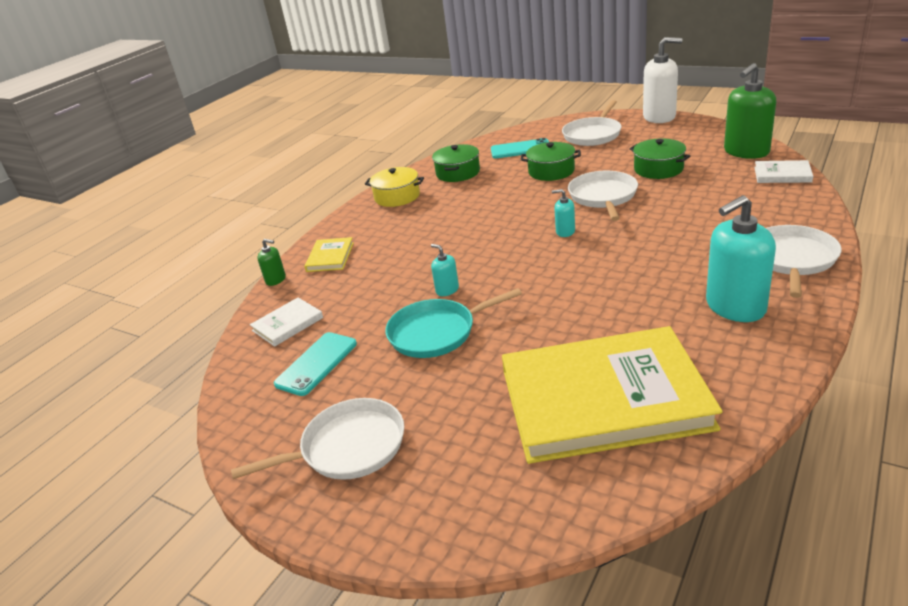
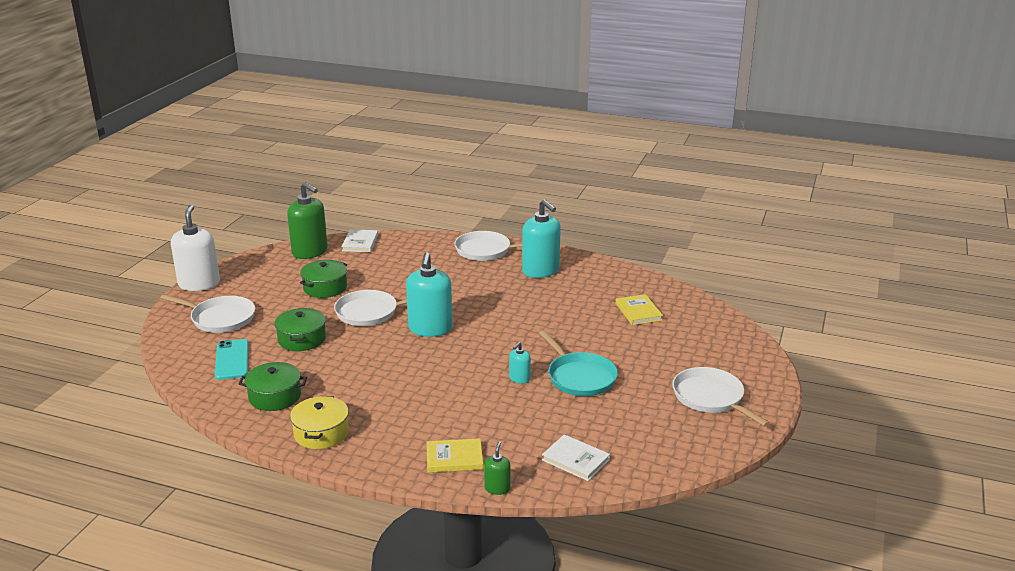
camera: 105 degrees left, 5 degrees down
turquoise phone [274,332,357,396] -> none
yellow book [502,326,722,464] -> yellow book [616,294,663,325], size x0.40
turquoise soap dispenser [552,189,575,237] -> turquoise soap dispenser [406,252,453,337], size x2.14

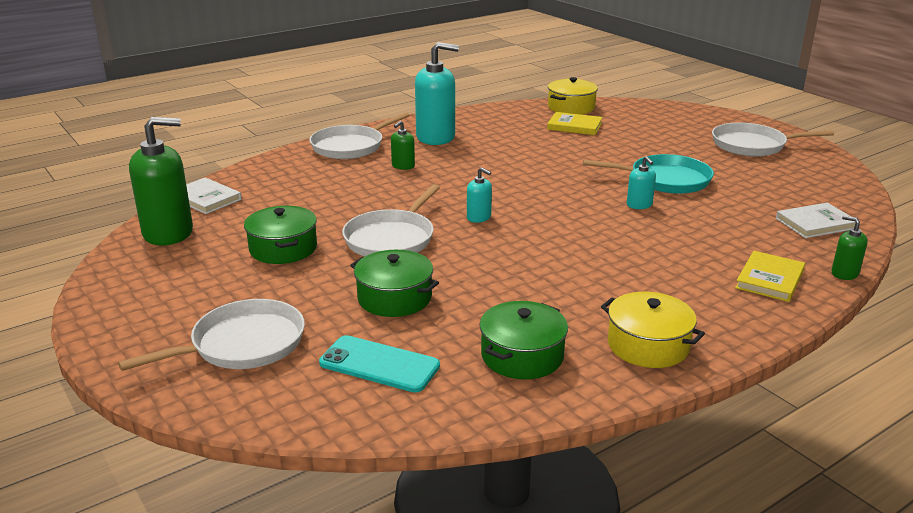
camera: 55 degrees left, 0 degrees up
white soap dispenser [171,205,220,291] -> none
turquoise soap dispenser [406,252,453,337] -> turquoise soap dispenser [467,167,492,223], size x0.47
none -> green soap dispenser [391,121,415,170]
none -> yellow pot [548,77,598,114]

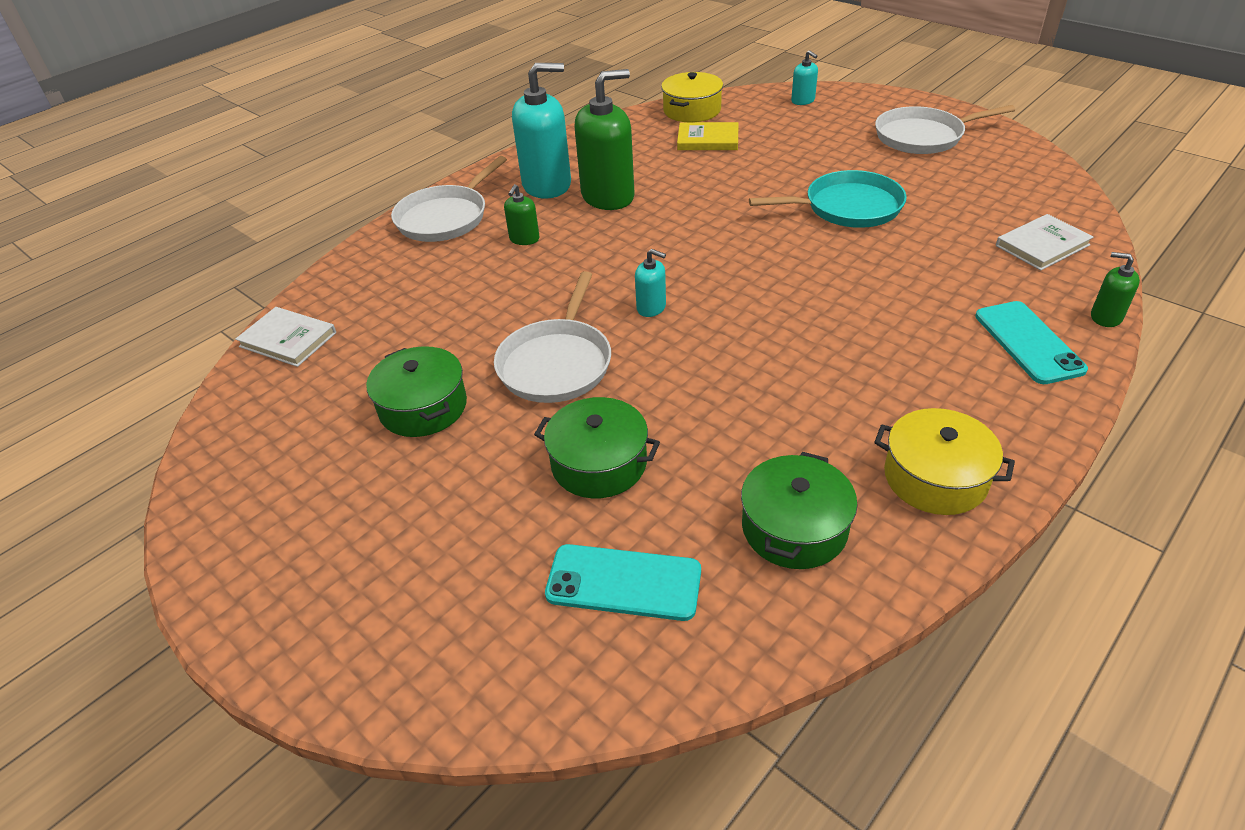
camera: 10 degrees left, 15 degrees up
white pan [118,299,305,371] -> none
green soap dispenser [129,117,193,246] -> green soap dispenser moved to [575,69,635,210]
turquoise soap dispenser [627,156,656,209] -> turquoise soap dispenser moved to [791,50,818,105]
yellow book [735,251,805,302] -> turquoise phone [975,301,1088,384]

